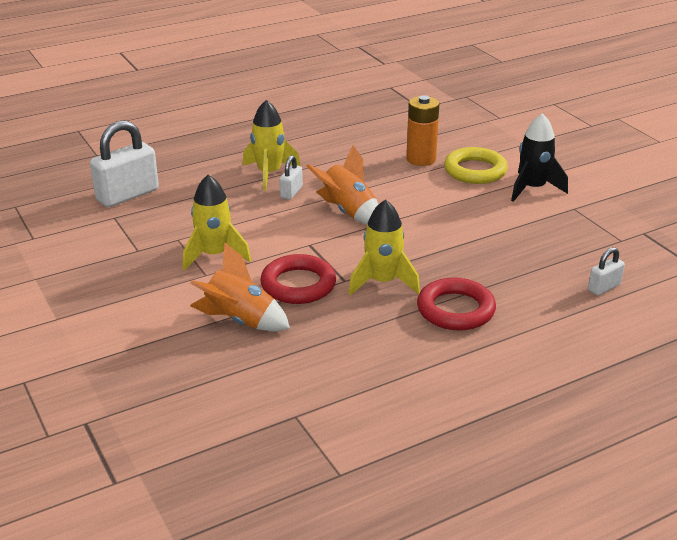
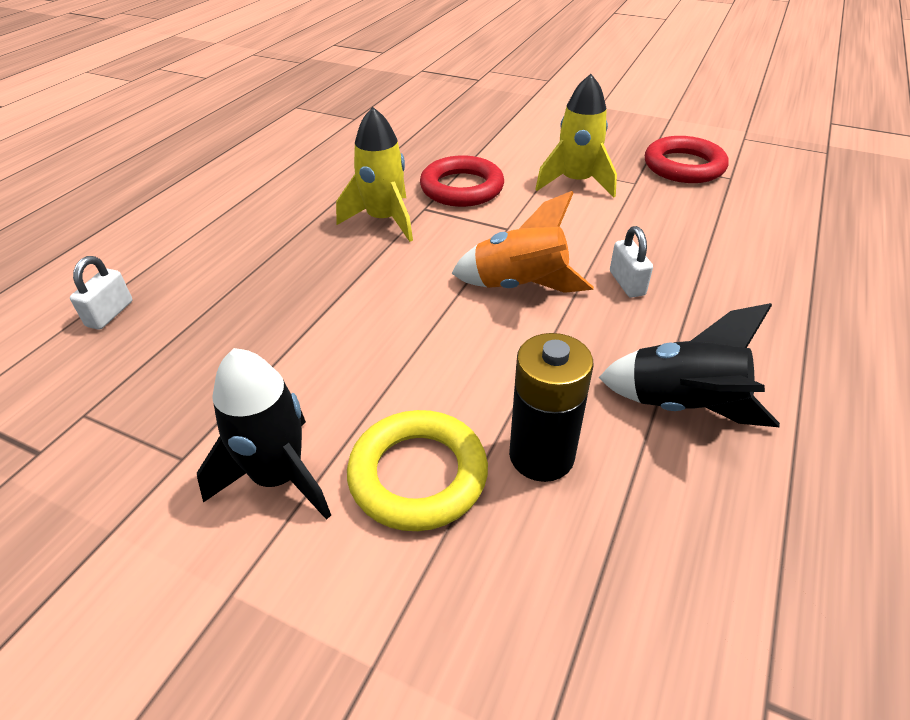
camera: 145 degrees right, 10 degrees up
white padlock [90,120,159,207] -> none
orange rocket [190,243,290,331] -> none
yellow rocket [243,100,300,191] -> none
orange battery [406,95,439,166] -> black battery [509,333,593,482]
red ring [417,278,496,331] -> red ring moved to [645,136,729,183]
none -> black rocket [599,303,780,427]

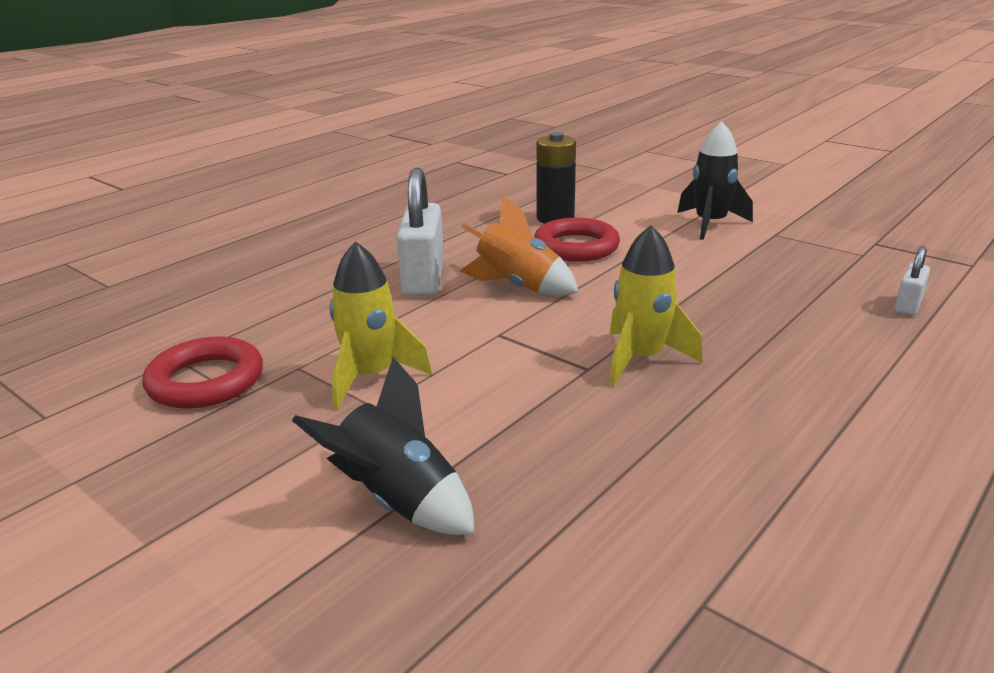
camera: 165 degrees left, 15 degrees down
yellow ring [347,410,488,531] -> none
red ring [420,155,504,207] -> red ring moved to [534,218,620,262]
black rocket [599,303,780,427] -> black rocket moved to [292,357,475,535]
white padlock [610,226,653,298] -> white padlock [397,168,444,296], size x1.98

